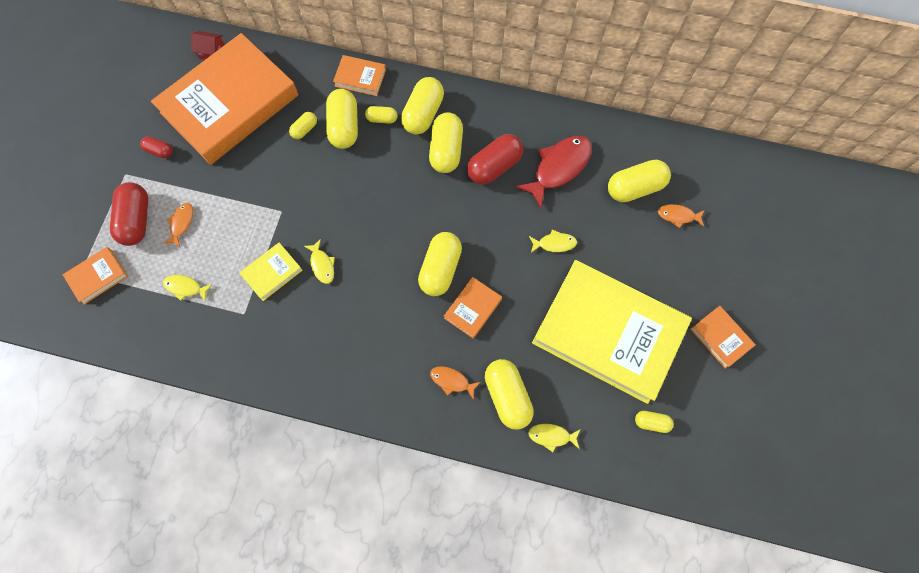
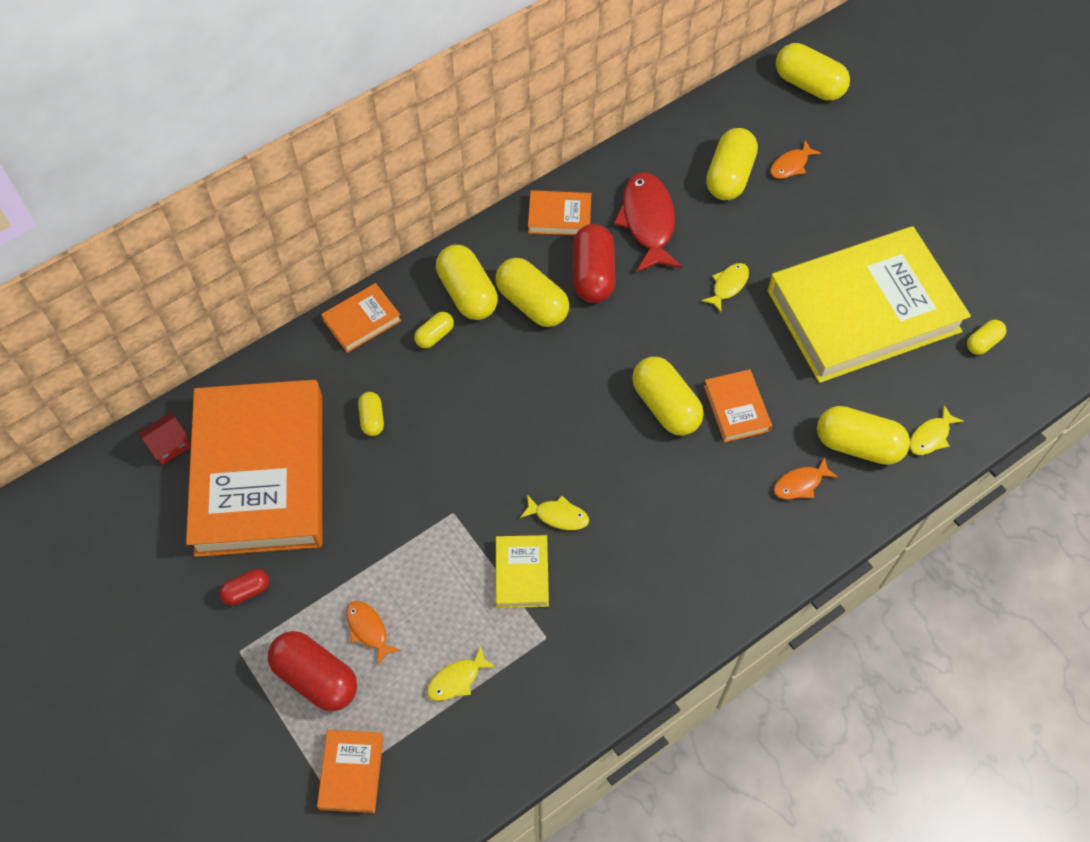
camera: 50 degrees left, 10 degrees down
yellow capsule [326,89,358,149] -> yellow capsule moved to [776,43,850,101]
orange book [690,306,755,369] -> orange book moved to [528,190,591,235]

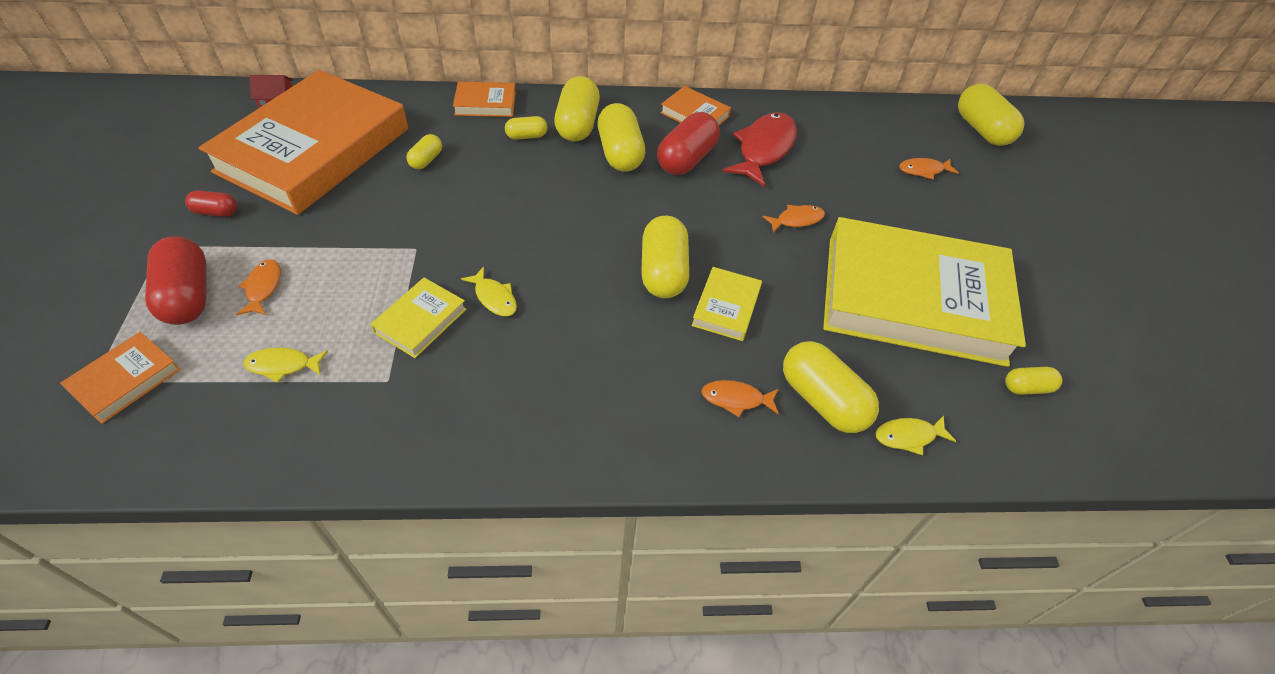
camera: 30 degrees right, 10 degrees down
yellow fish [701,263,749,312] -> orange fish [763,205,825,233]
orange book [704,369,772,442] -> yellow book [692,267,762,341]
yellow capsule [706,128,758,200] -> none

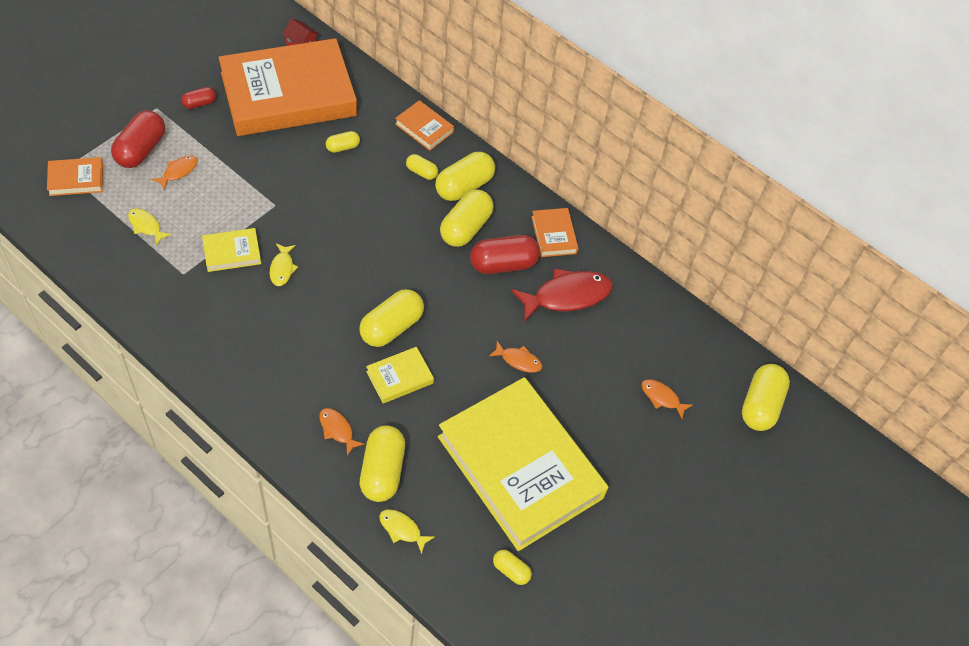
camera: 40 degrees right, 5 degrees up
red capsule [185,190,237,217] -> red capsule turned 75 degrees counterclockwise [181,87,216,109]

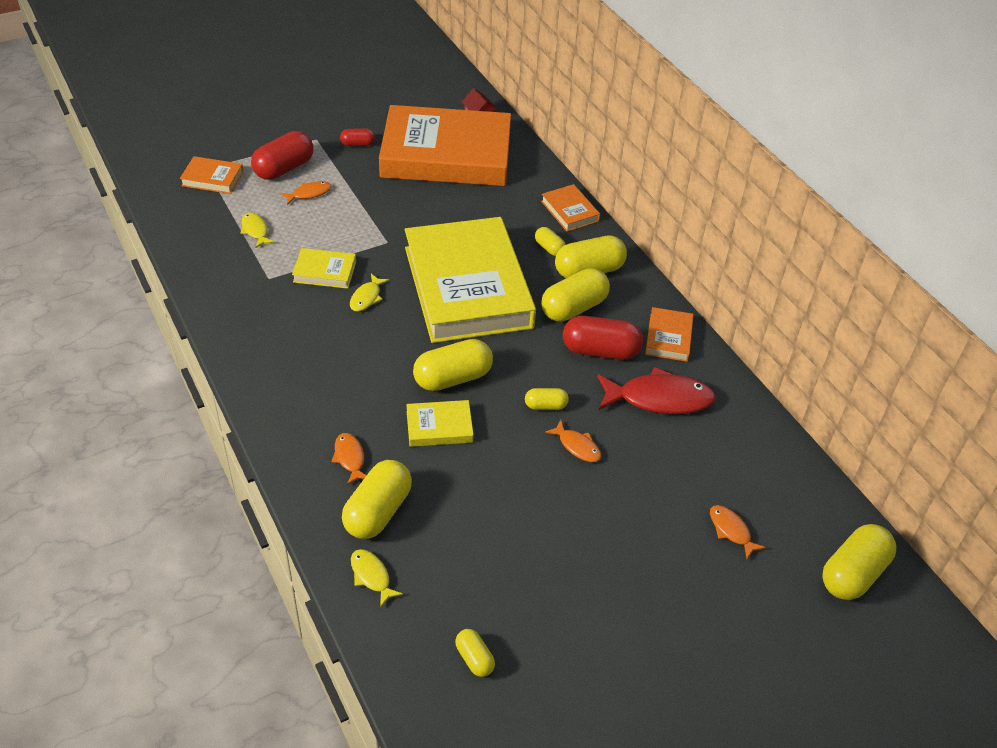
camera: 25 degrees right, 10 degrees down
yellow capsule [326,131,360,153] -> yellow capsule moved to [525,388,569,410]
yellow book [438,377,608,551] -> yellow book moved to [405,217,536,343]

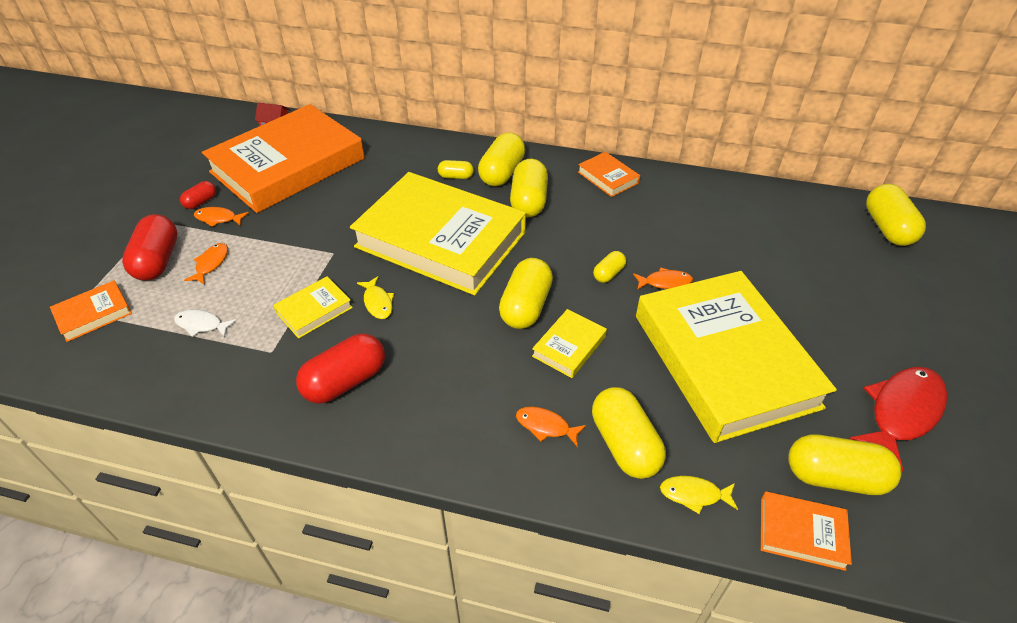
camera: 45 degrees left, 0 degrees up
yellow fish [240,212,275,248] -> white fish [174,310,237,338]
yellow capsule [455,629,495,677] -> yellow capsule [788,434,902,495], size x1.91
orange book [541,184,600,232] -> orange book moved to [761,491,852,571]
red capsule [563,316,643,360] -> red capsule moved to [296,334,385,404]
red fish [597,367,716,414] -> red fish moved to [849,367,947,472]
orange fish [710,505,766,559] -> orange fish moved to [194,207,249,227]
none -> yellow book [636,271,837,443]

